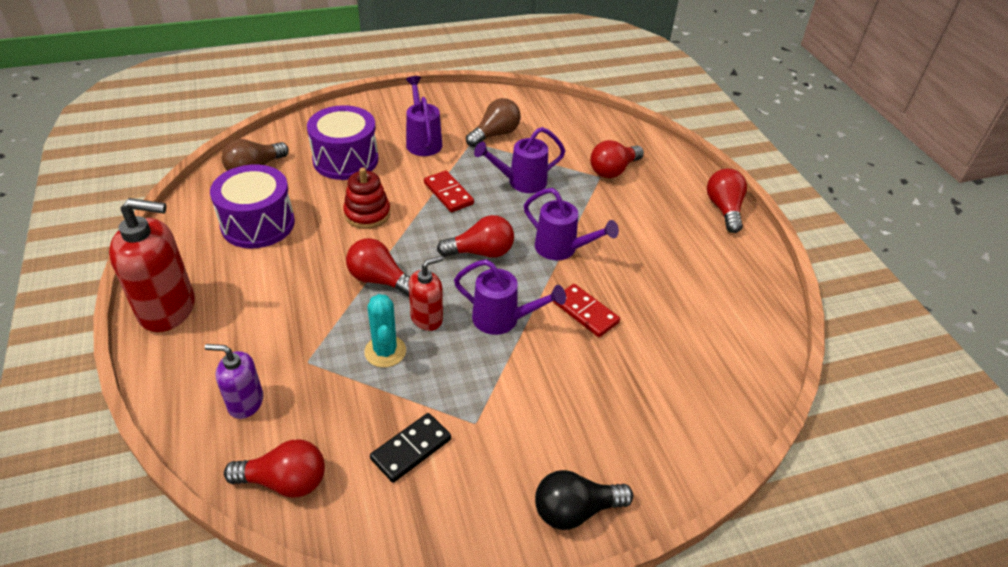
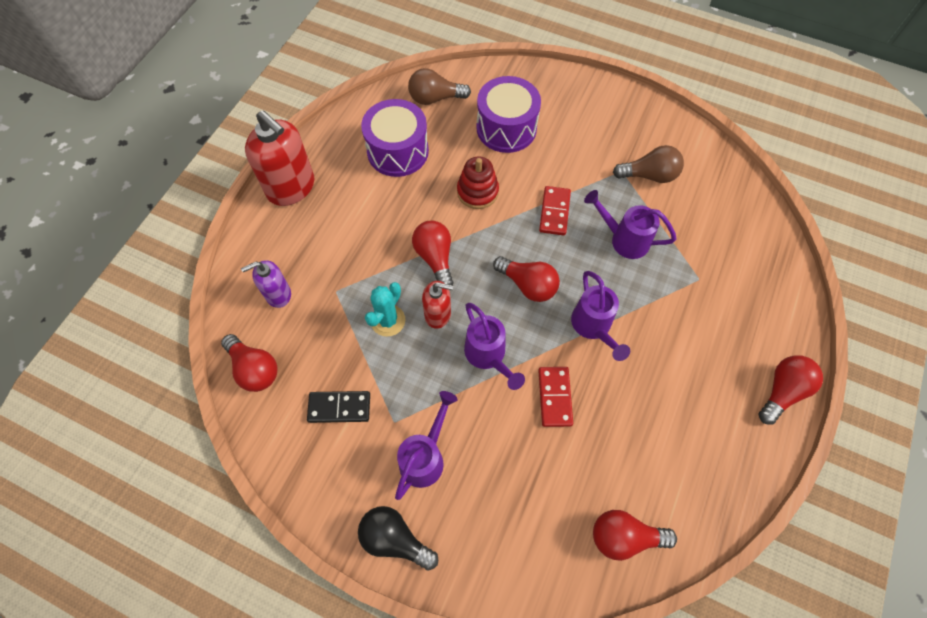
camera: 45 degrees right, 20 degrees up
purple soap dispenser [205,344,263,419] -> purple soap dispenser turned 75 degrees counterclockwise [241,260,291,308]
purple watering can [406,76,442,156] -> purple watering can moved to [395,391,458,500]
red light bulb [590,140,644,178] -> red light bulb moved to [593,510,677,561]

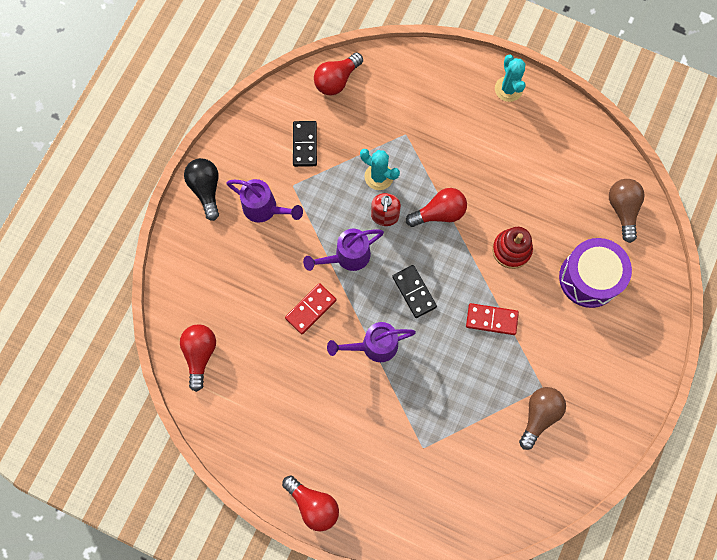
camera: 90 degrees right, 10 degrees up
purple soap dispenser [241,260,291,308] -> none
red soap dispenser [245,110,314,206] -> turquoise cactus [495,54,526,102]
black light bulb [358,506,438,571] -> black light bulb turned 45 degrees counterclockwise [184,158,219,221]
purple drum [361,99,429,177] -> none
red light bulb [493,256,560,302] -> black domino [392,265,437,318]
red domino [538,367,573,427] -> red domino turned 45 degrees counterclockwise [285,283,336,334]
purple watering can [584,190,676,259] -> none
brown light bulb [613,145,684,183] -> brown light bulb turned 150 degrees counterclockwise [519,387,566,450]

